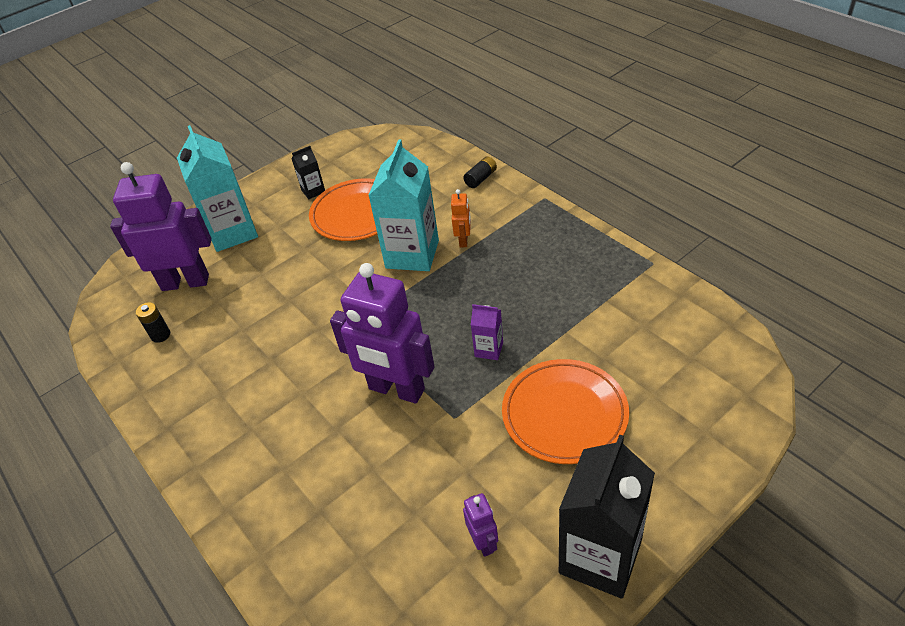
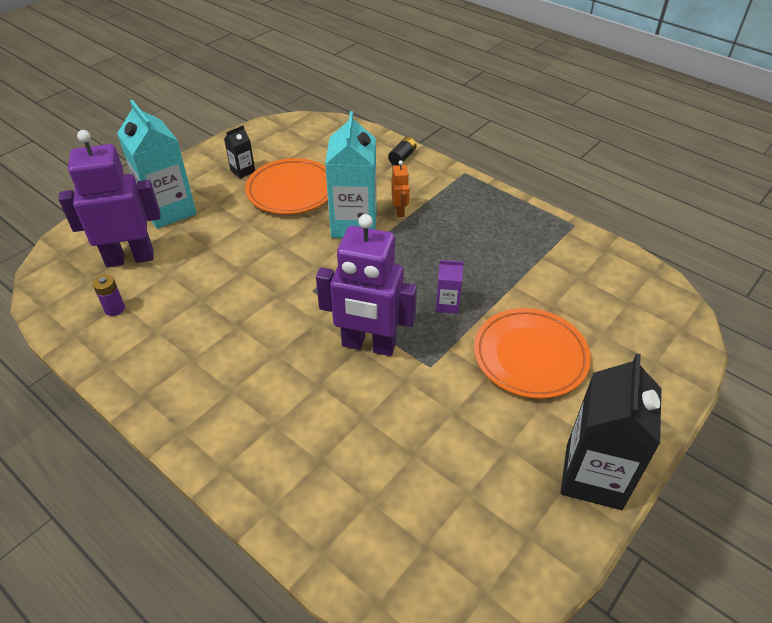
camera: 15 degrees left, 0 degrees up
black battery [136,302,170,343] -> purple battery [93,275,125,316]
purple robot [463,493,498,557] -> none

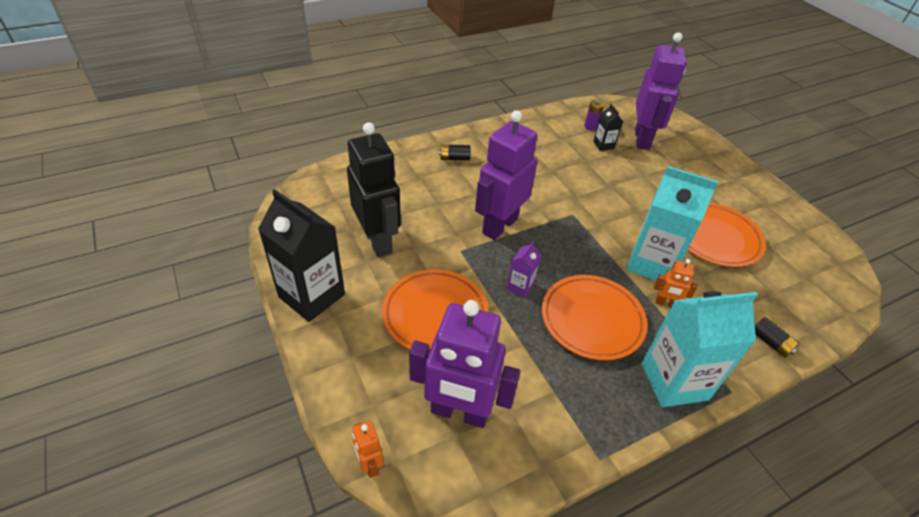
camera: 110 degrees right, 0 degrees up
turquoise carton [117,100,197,229] -> turquoise carton moved to [641,292,758,407]
black carton [224,125,255,179] -> black carton moved to [593,104,623,151]
none -> black robot [347,122,401,257]
none -> orange robot [352,421,384,478]
none -> purple robot [409,300,520,428]
none -> black battery [438,145,471,160]
none -> orange plate [542,275,648,360]

